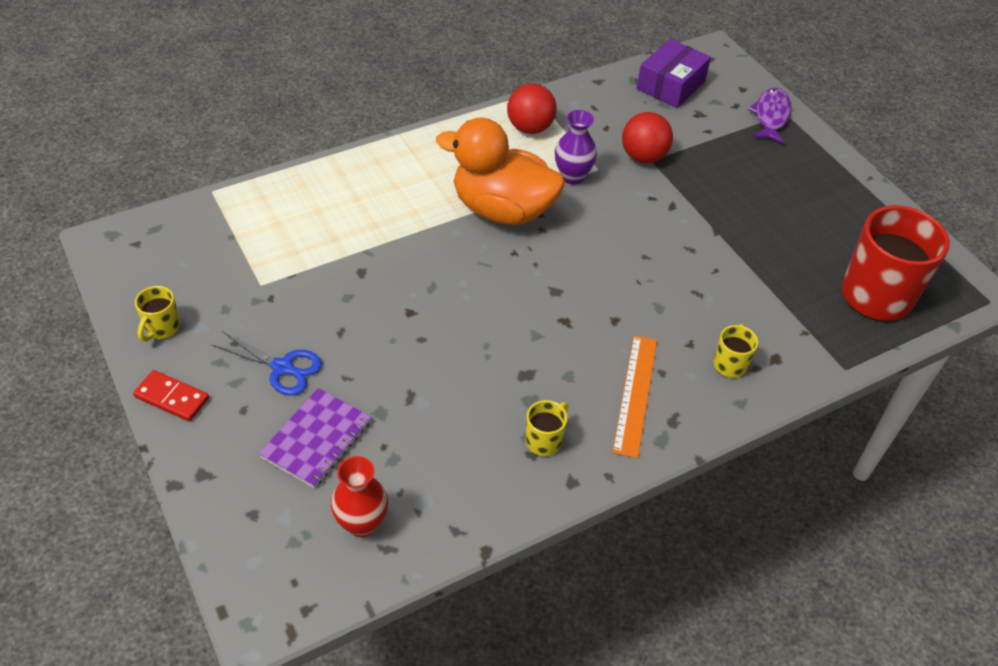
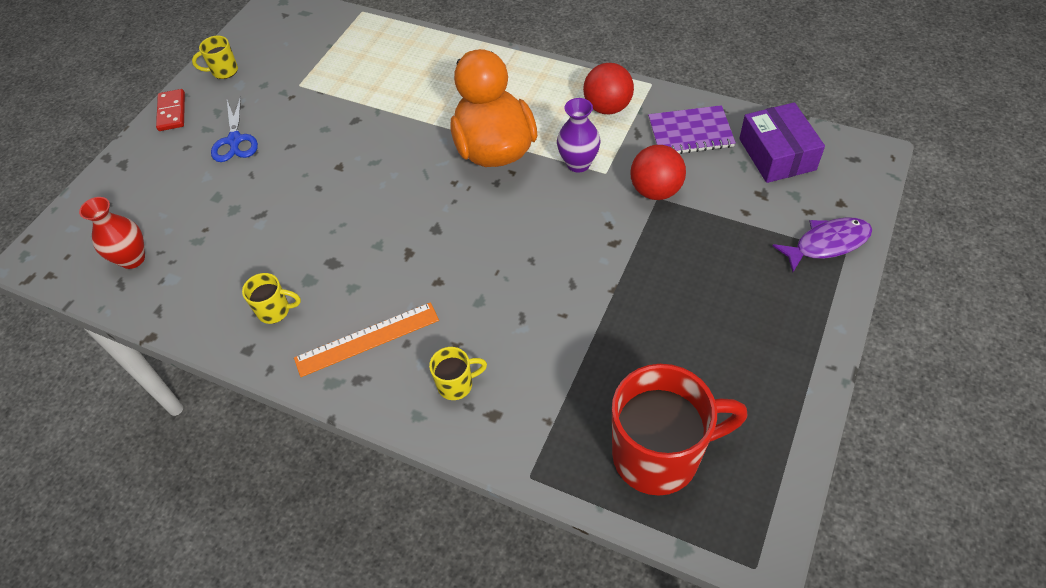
camera: 60 degrees right, 5 degrees up
purple notebook [259,388,372,488] -> purple notebook moved to [648,105,736,154]
purple box [636,39,711,108] -> purple box turned 75 degrees clockwise [739,102,825,183]

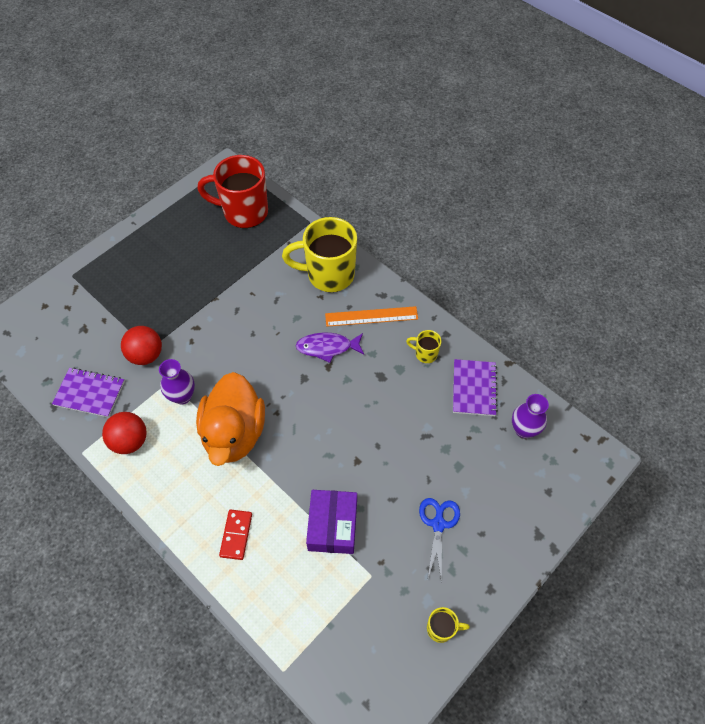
camera: 165 degrees left, 5 degrees up
red vase [79,197,145,269] -> purple vase [512,394,549,438]
red domino [156,89,185,131] -> red domino moved to [219,509,252,560]
yellow mug [429,347,487,400] -> yellow mug [282,217,357,292], size x2.26
purple box [739,102,825,183] -> purple box moved to [306,490,357,554]
purple fish [772,217,872,273] -> purple fish moved to [296,332,364,363]
none -> purple notebook [453,359,498,416]

